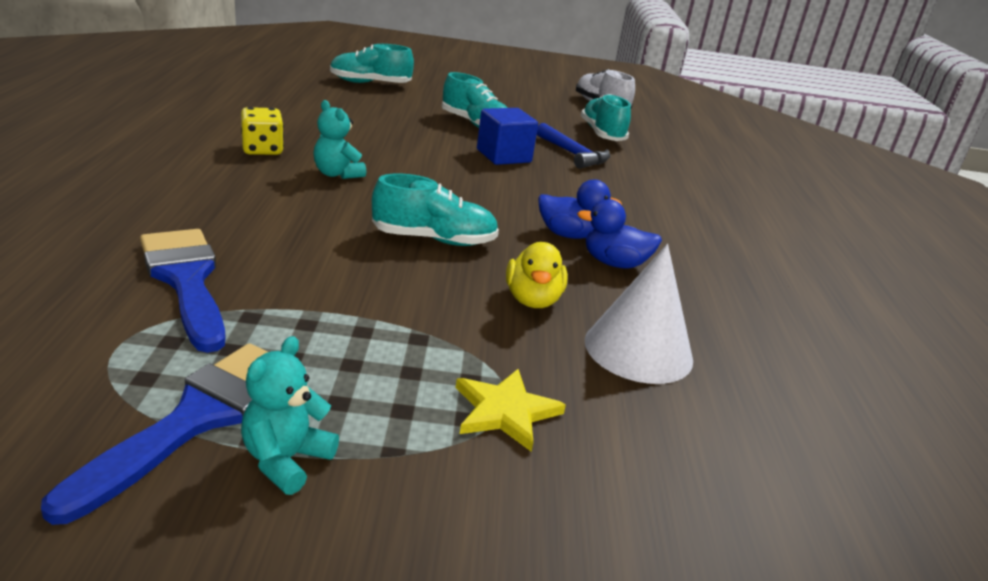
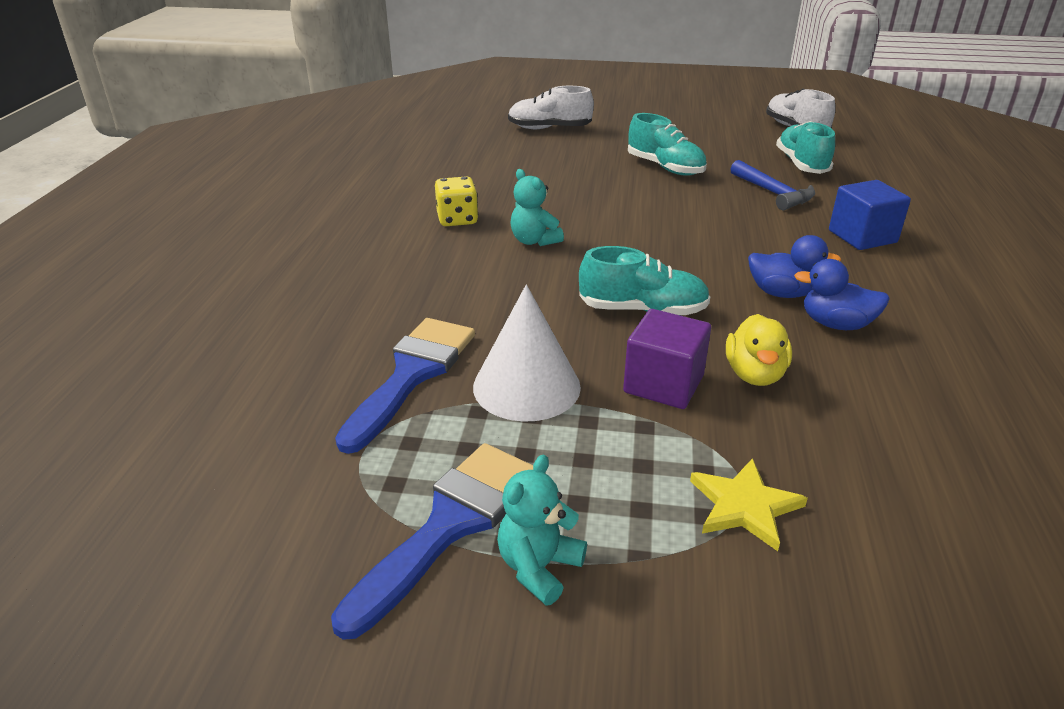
camera: 10 degrees right, 5 degrees up
blue brush [140,229,226,353] -> blue brush turned 45 degrees clockwise [335,318,475,454]
turquoise shoe [330,44,414,83] -> white shoe [508,86,594,129]
blue cube [477,108,538,165] -> blue cube moved to [829,180,911,250]
white cone [585,244,693,384] -> white cone moved to [473,285,581,422]
none -> purple cube [623,309,711,409]

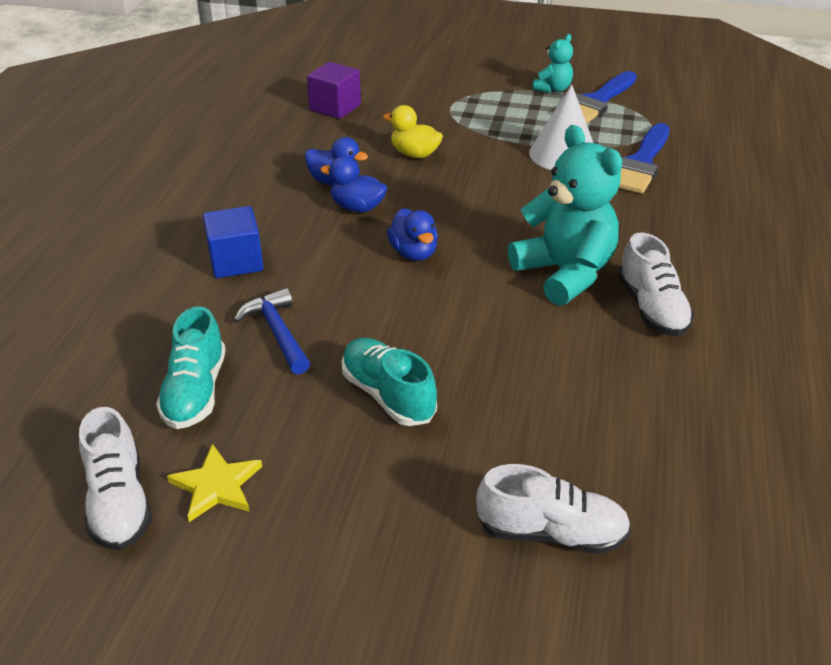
camera: 175 degrees left, 5 degrees up
yellow dice [435,176,478,226] -> white shoe [618,233,694,336]
turquoise teddy bear [510,169,564,246] -> turquoise teddy bear [508,125,622,306], size x2.00
turquoise shoe [579,246,710,315] -> none
purple cube [623,309,711,409] -> purple cube moved to [307,62,361,119]
yellow star [690,458,808,551] -> yellow star moved to [167,444,262,522]
yellow duck [726,314,792,386] -> yellow duck turned 75 degrees counterclockwise [383,105,443,158]
none -> blue duck [387,208,438,261]

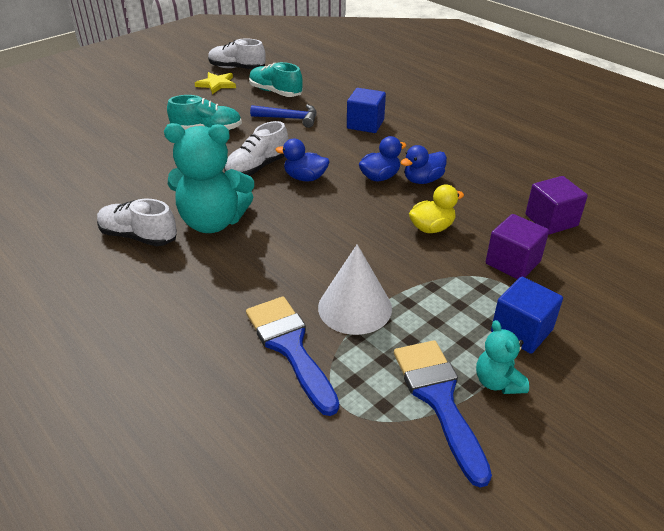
camera: 125 degrees right, 0 degrees up
white shoe [476,464,631,554] -> white shoe moved to [224,121,288,176]
none -> purple cube [486,214,549,279]
none -> blue cube [491,277,563,354]

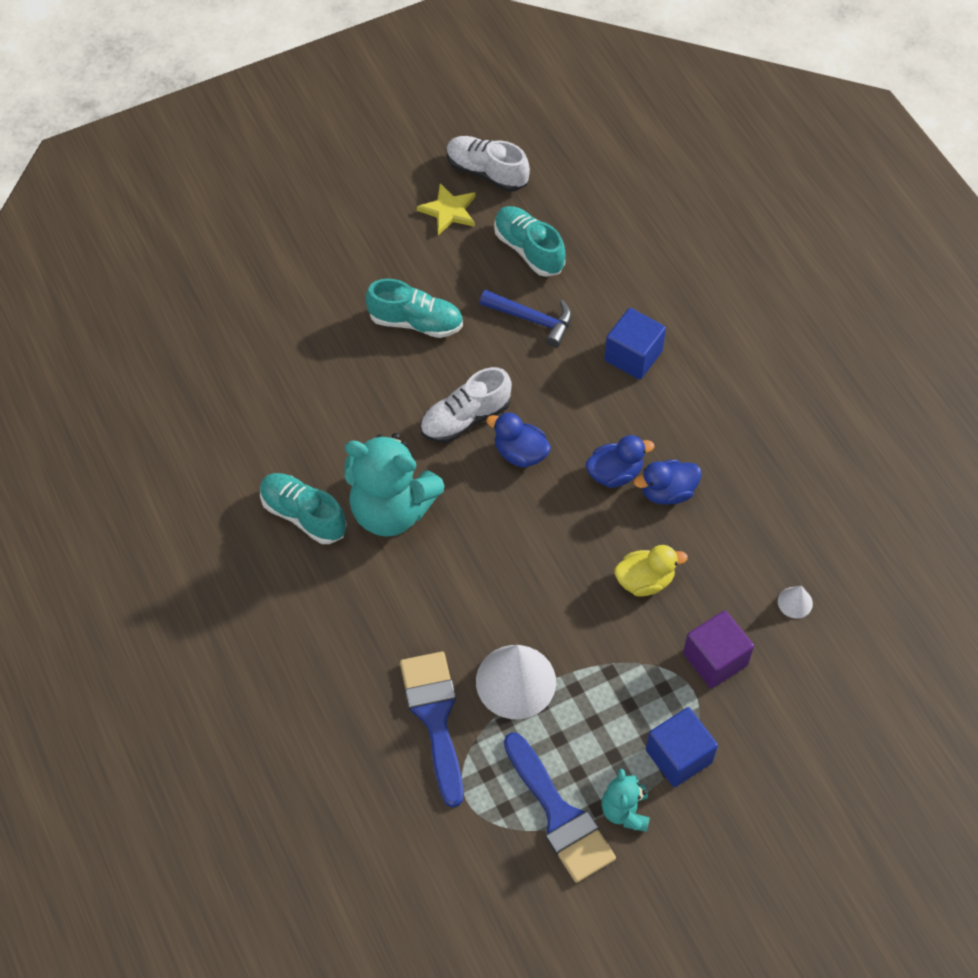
camera: 15 degrees right, 20 degrees up
white shoe [97,199,177,246] -> turquoise shoe [260,473,347,544]
blue brush [394,340,492,488] -> blue brush turned 150 degrees clockwise [504,732,616,883]
purple cube [525,176,588,234] -> white cone [778,586,813,619]

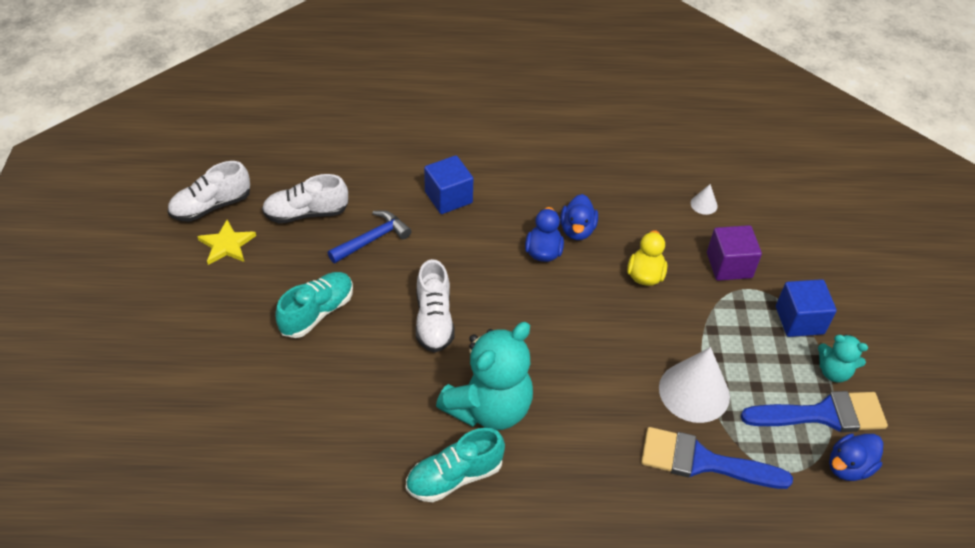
camera: 65 degrees left, 10 degrees down
blue duck [486,412,551,468] -> blue duck moved to [829,433,883,481]
turquoise shoe [494,206,566,277] -> white shoe [262,174,348,223]

